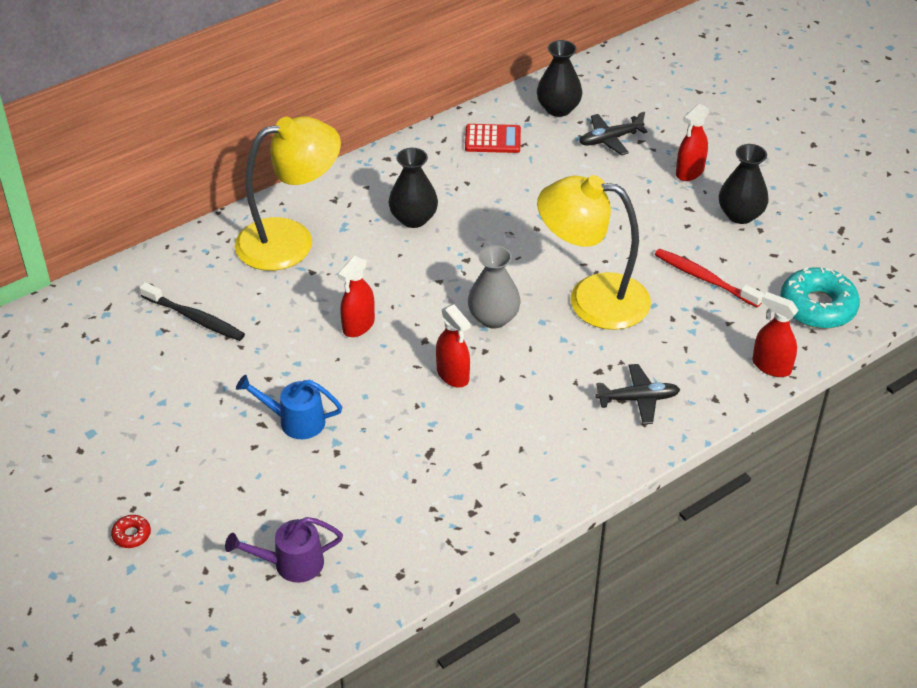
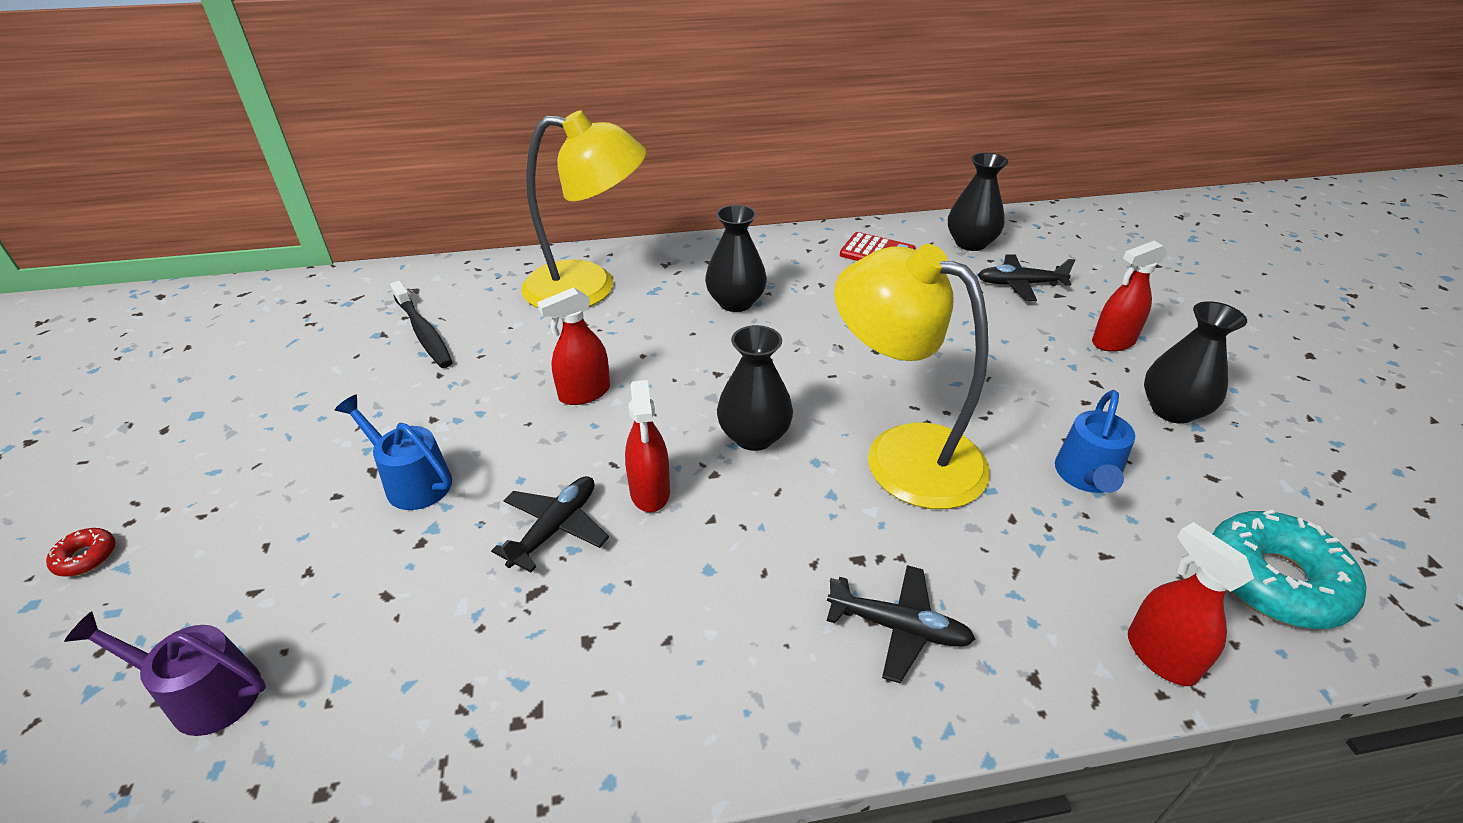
camera: 25 degrees right, 5 degrees down
grey vase [468,245,521,329] -> black vase [717,325,793,451]
red toothbrush [655,249,764,308] -> blue watering can [1055,390,1135,493]
none -> black plane [491,476,609,572]

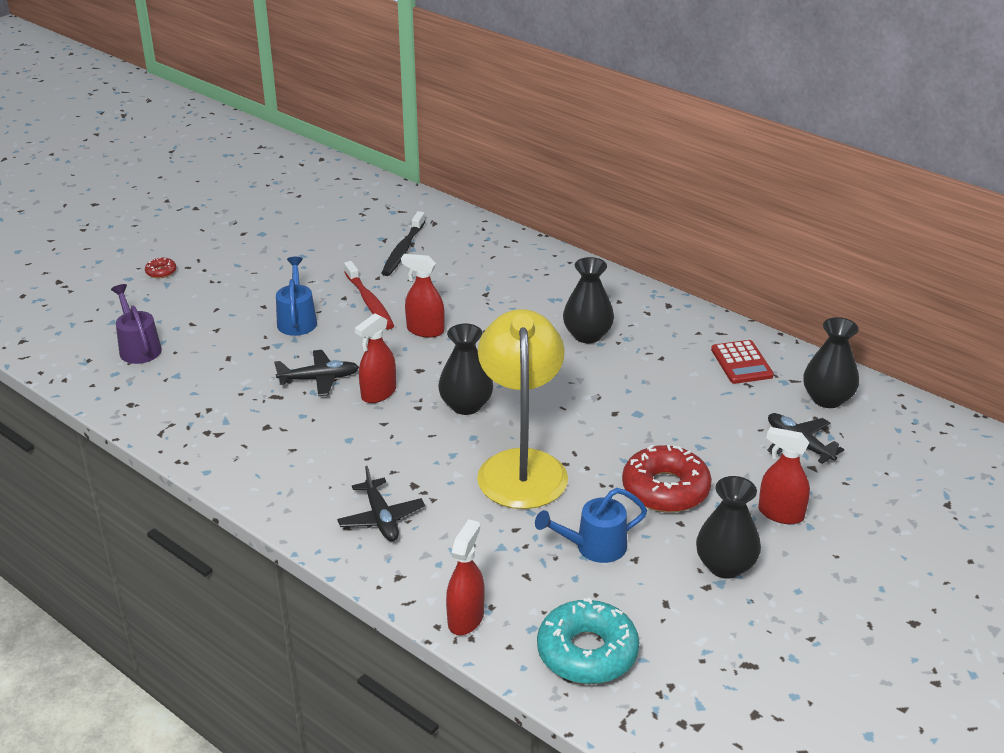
camera: 50 degrees right, 5 degrees down
yellow lamp [521,110,647,308] -> none
none -> red toothbrush [344,261,394,330]
none -> red donut [622,445,712,513]

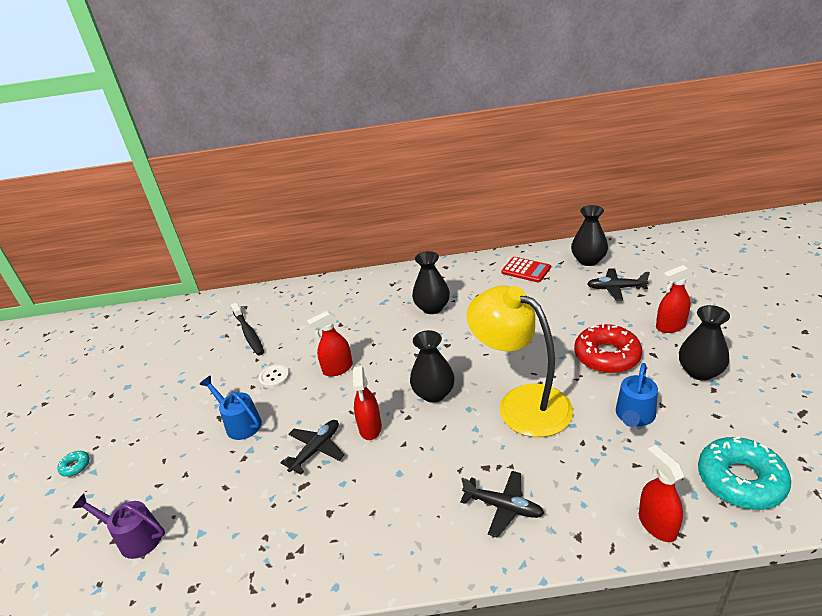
camera: 40 degrees left, 0 degrees up
red donut [145,257,176,278] -> turquoise donut [57,451,90,477]
red toothbrush [344,261,394,330] -> white button [259,365,289,388]

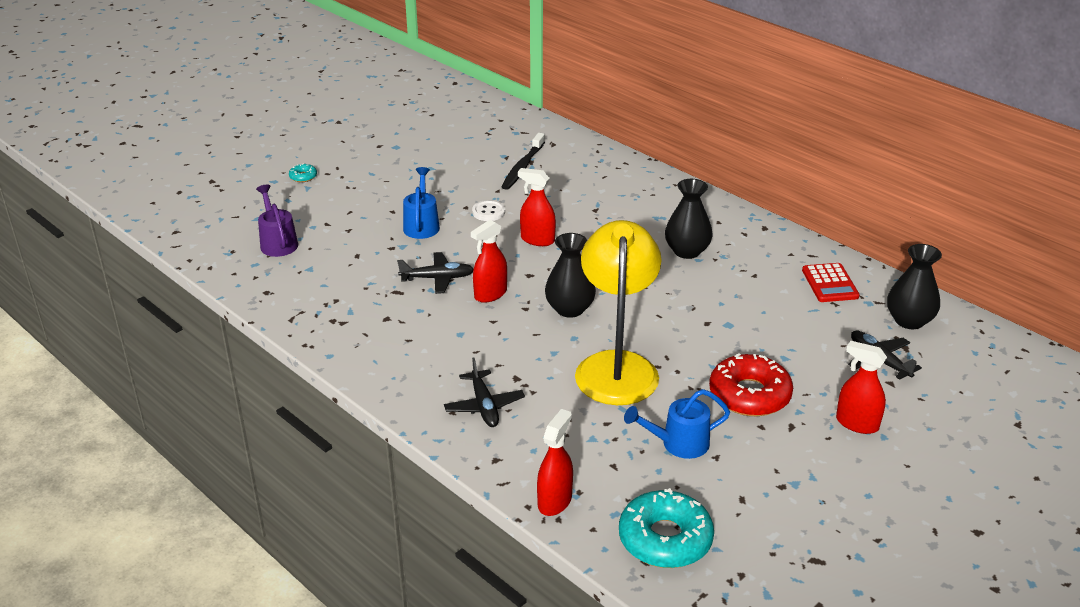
camera: 45 degrees right, 0 degrees up
black vase [679,305,730,381] -> none

